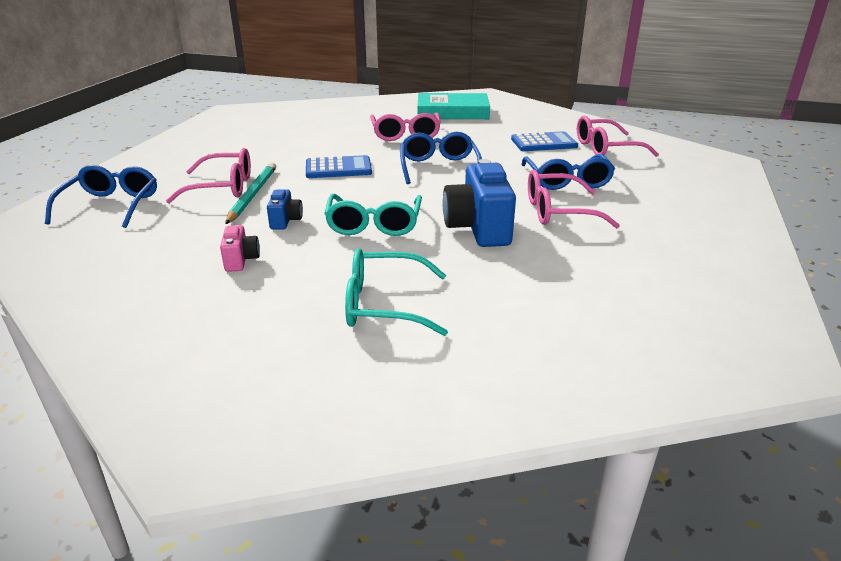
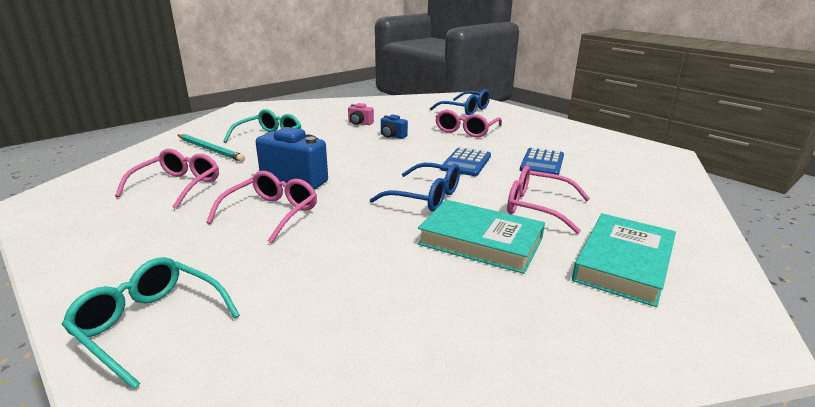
camera: 120 degrees right, 5 degrees down
turquoise pencil [225,162,276,224] -> turquoise pencil moved to [178,134,245,162]
turquoise glasses [324,194,422,236] -> turquoise glasses moved to [62,257,240,389]
blue calculator [511,131,578,151] -> blue calculator moved to [520,148,564,175]
blue glasses [521,154,615,190] -> none
pink glasses [577,116,659,157] -> pink glasses moved to [115,149,219,209]
none -> turquoise book [418,200,545,274]

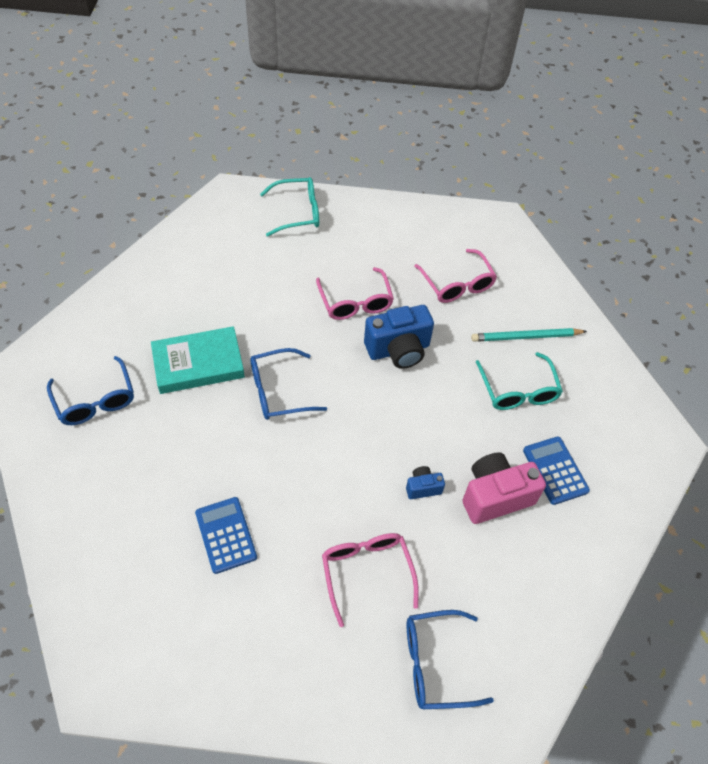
camera: 135 degrees right, 30 degrees up
pink camera [348,103,374,125] -> pink camera [463,452,546,524], size x2.02
blue calculator [441,148,491,176] -> blue calculator moved to [523,436,590,505]
pink glasses [507,166,590,234] -> none
turquoise book [572,213,676,307] -> blue glasses [47,356,134,425]

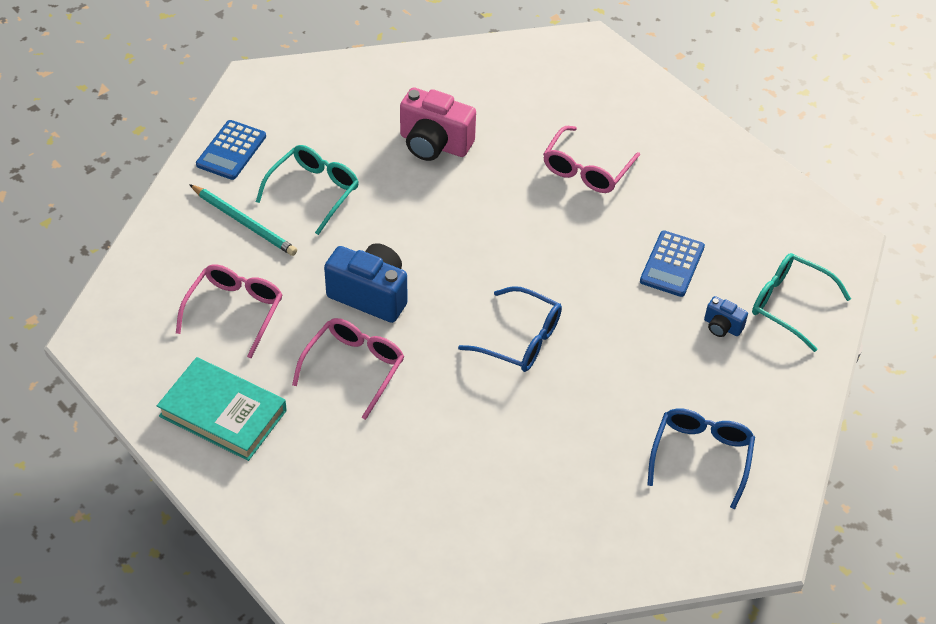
camera: 135 degrees left, 5 degrees down
turquoise book [151,326,245,394] -> turquoise book moved to [157,357,287,461]
turquoise glasses [260,177,319,237] -> turquoise glasses moved to [752,253,851,352]
blue camera [406,466,445,499] -> blue camera moved to [704,296,748,337]
blue glasses [407,610,494,709] -> none
blue calculator [523,436,590,505] -> blue calculator moved to [196,120,266,180]

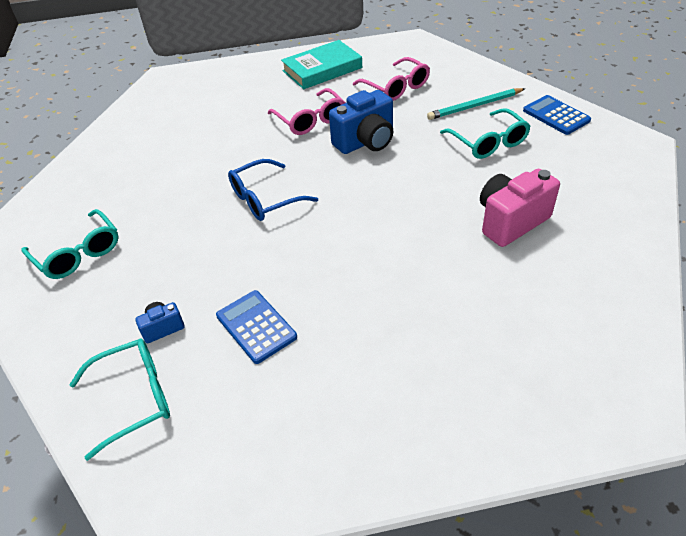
camera: 125 degrees right, 5 degrees down
pink glasses [543,126,640,193] -> none
blue glasses [647,408,755,509] -> turquoise glasses [21,209,119,279]

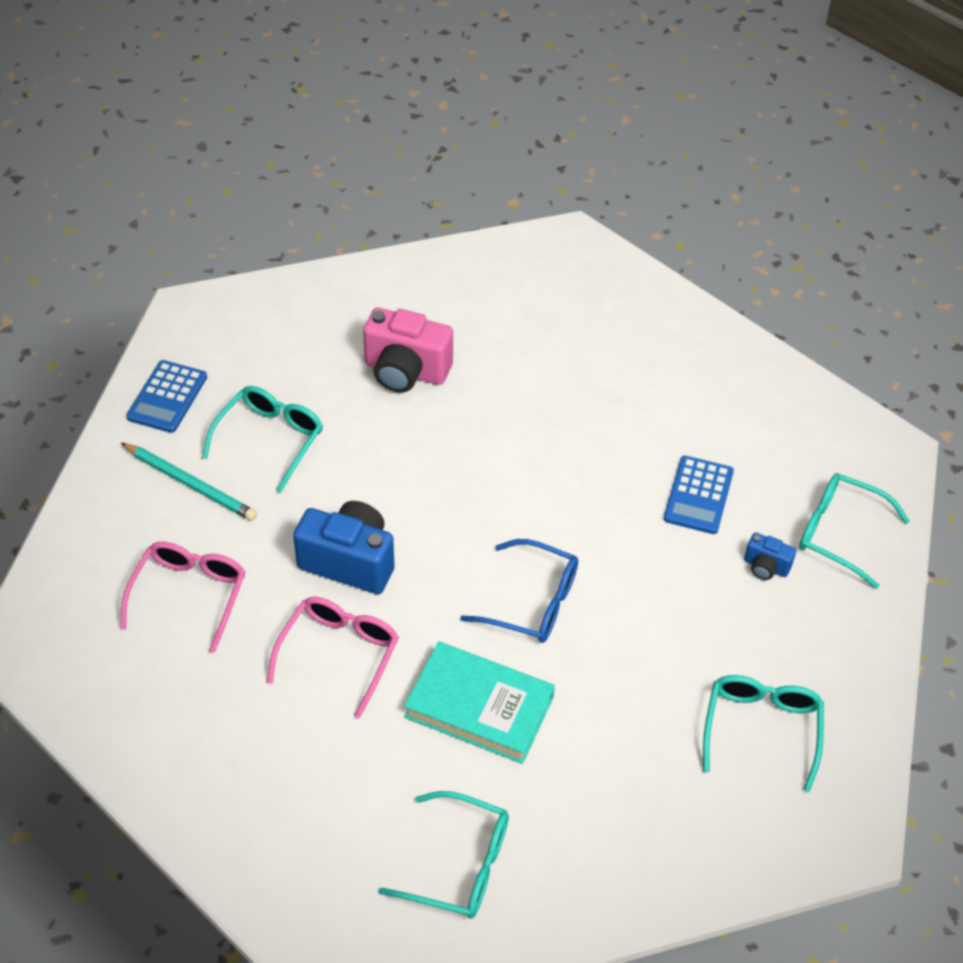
camera: 130 degrees left, 5 degrees up
turquoise book [281,40,362,89] -> turquoise book moved to [404,641,555,764]
none -> turquoise glasses [379,791,509,918]

